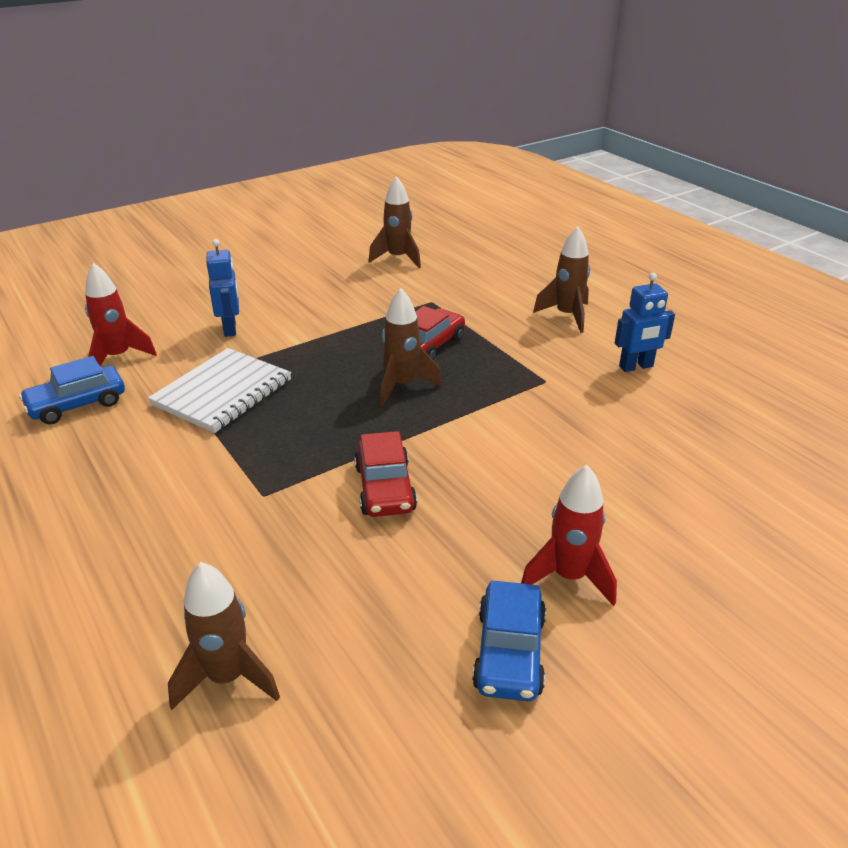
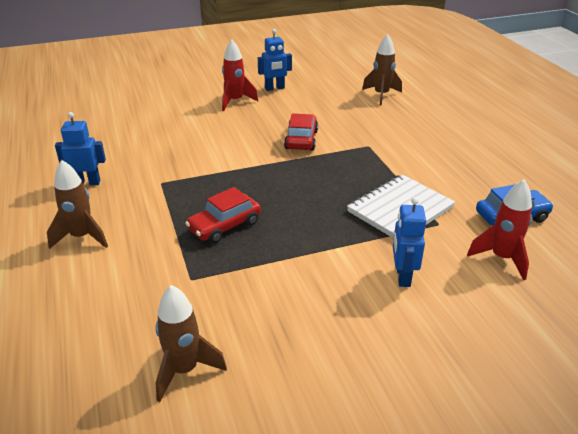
camera: 165 degrees left, 0 degrees up
brown rocket [380,288,442,406] -> none
blue car [472,581,546,701] -> blue robot [258,29,292,91]

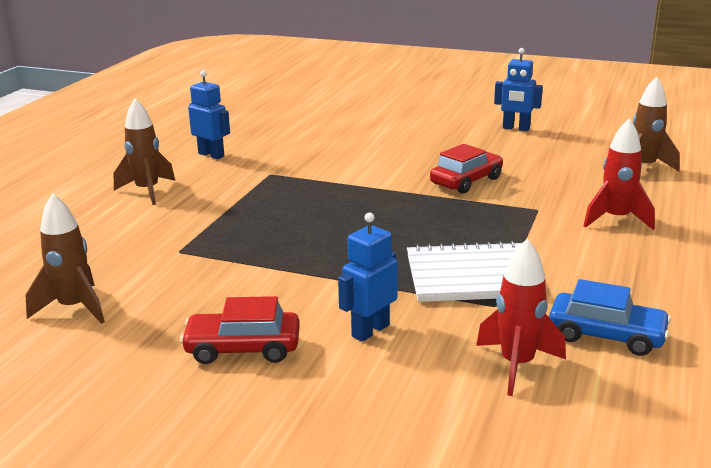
camera: 40 degrees right, 10 degrees down
red car [185,187,261,244] -> red car moved to [180,296,300,364]
red rocket [222,40,258,111] -> red rocket moved to [584,118,655,230]

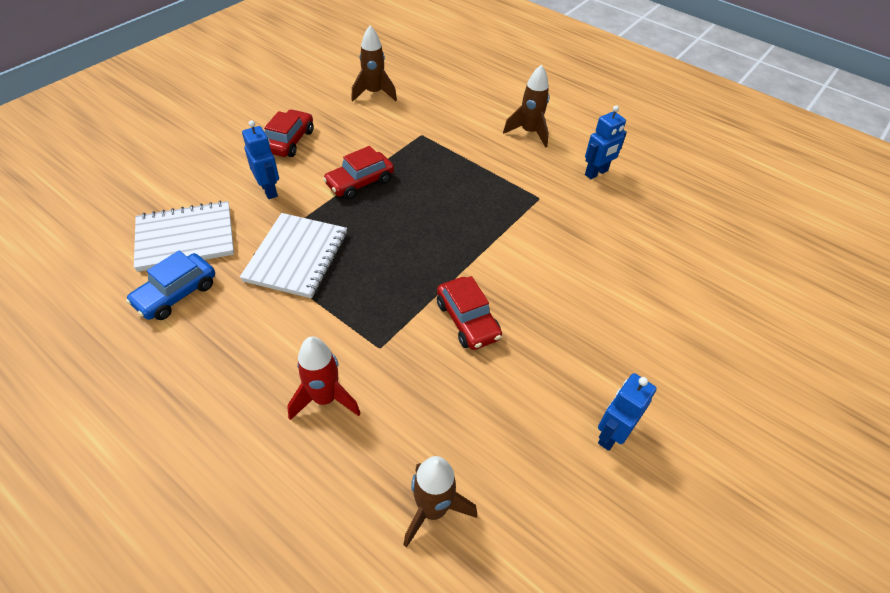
camera: 105 degrees right, 25 degrees up
red rocket [476,239,566,396] -> white notebook [134,201,234,272]
none -> red car [323,146,394,199]

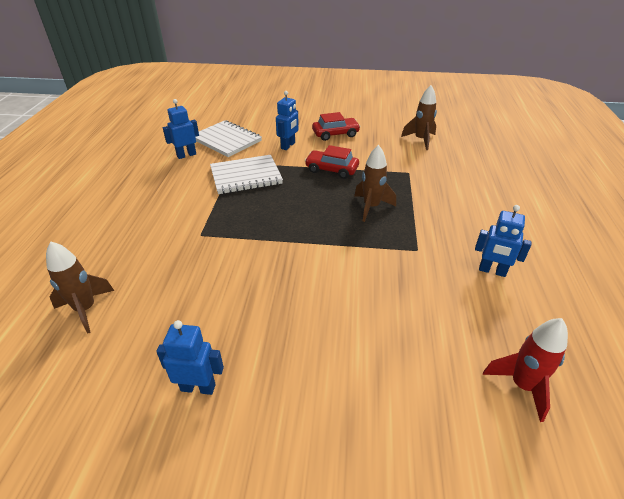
camera: 60 degrees right, 10 degrees down
blue car [126,250,215,320] -> blue robot [163,99,199,159]
red rocket [287,336,361,420] -> red rocket moved to [483,318,568,422]
red car [437,276,502,350] -> none
brown rocket [503,65,549,148] -> brown rocket moved to [354,145,396,222]

